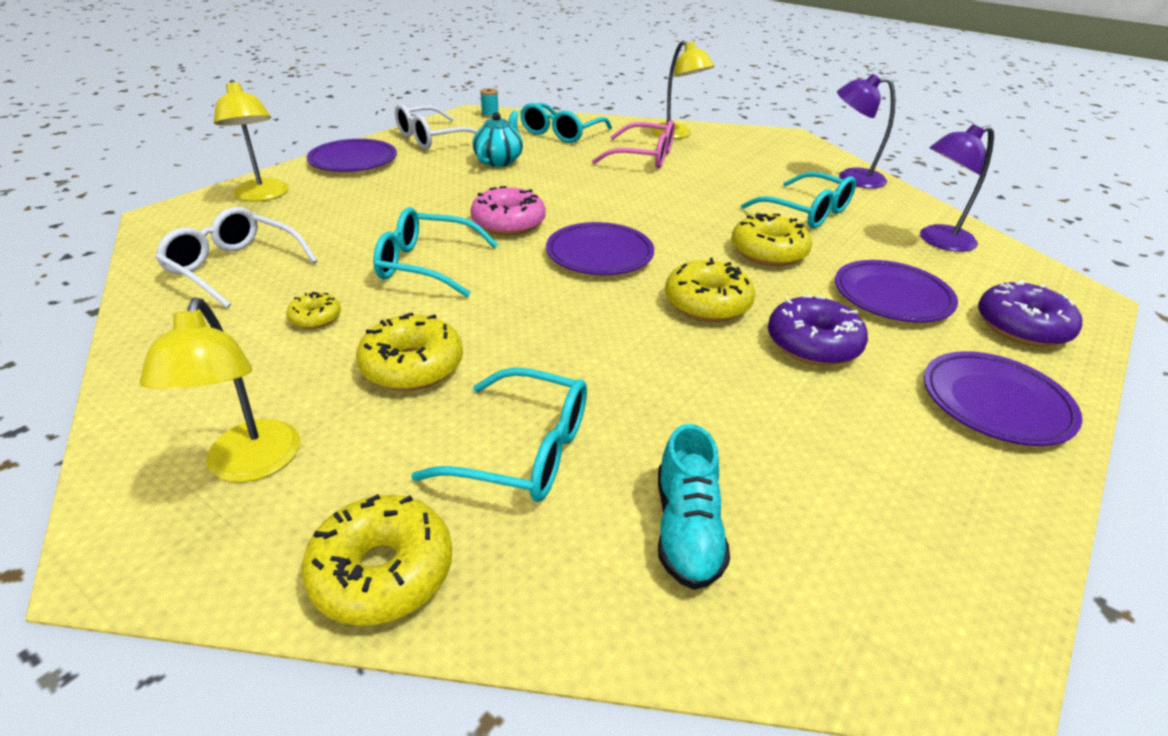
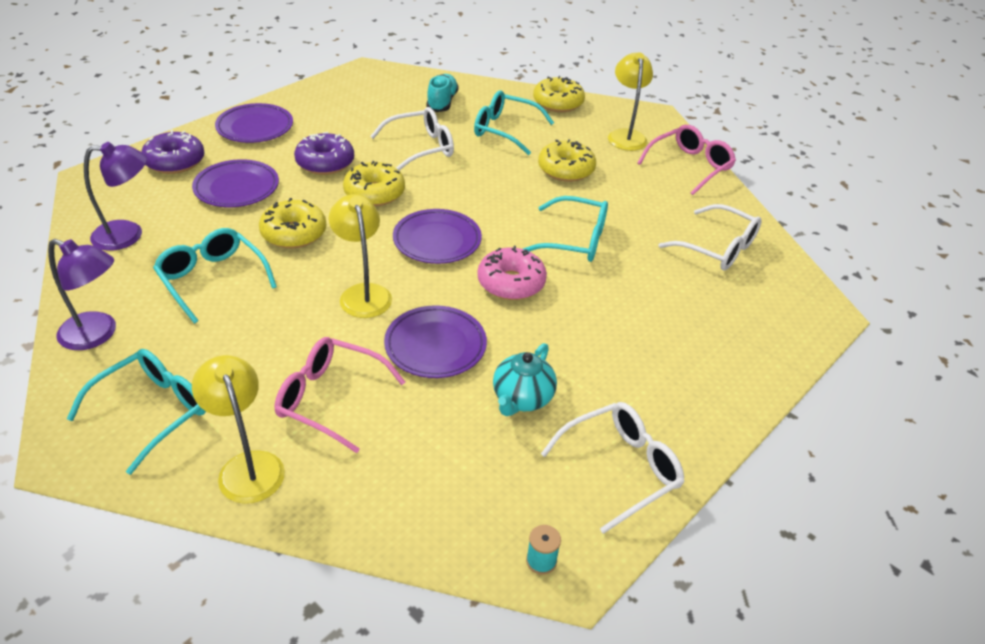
camera: 175 degrees left, 5 degrees up
yellow lamp [214,80,289,202] -> yellow lamp moved to [329,194,392,318]
yellow donut [286,292,341,329] -> none
purple plate [307,139,397,172] -> purple plate moved to [384,305,487,378]
turquoise glasses [520,103,612,143] -> turquoise glasses moved to [67,349,206,475]
none -> white glasses [370,107,454,170]
none -> pink glasses [637,125,736,195]

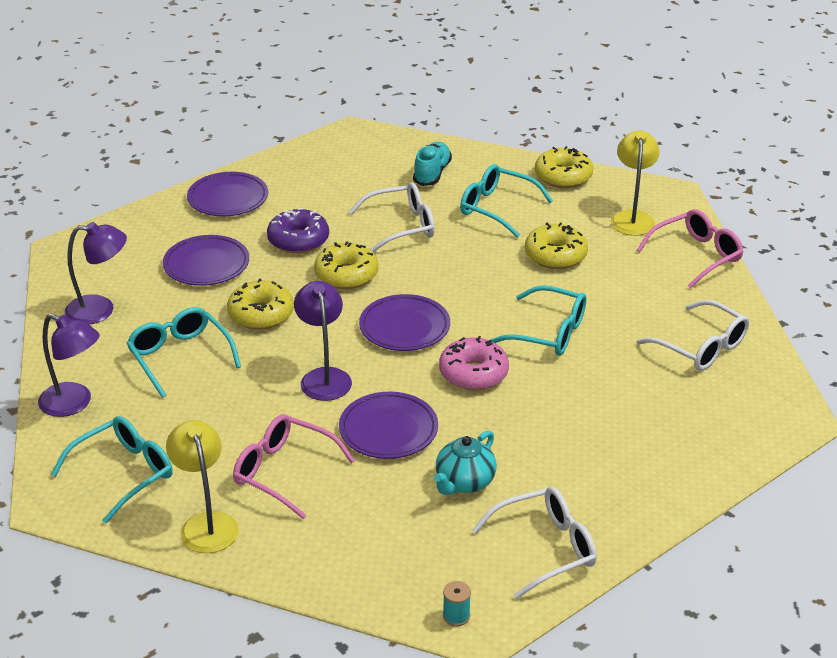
camera: 10 degrees right, 5 degrees down
purple donut [141,130,205,174] -> none
yellow lamp [329,194,392,318] -> purple lamp [294,281,352,401]

